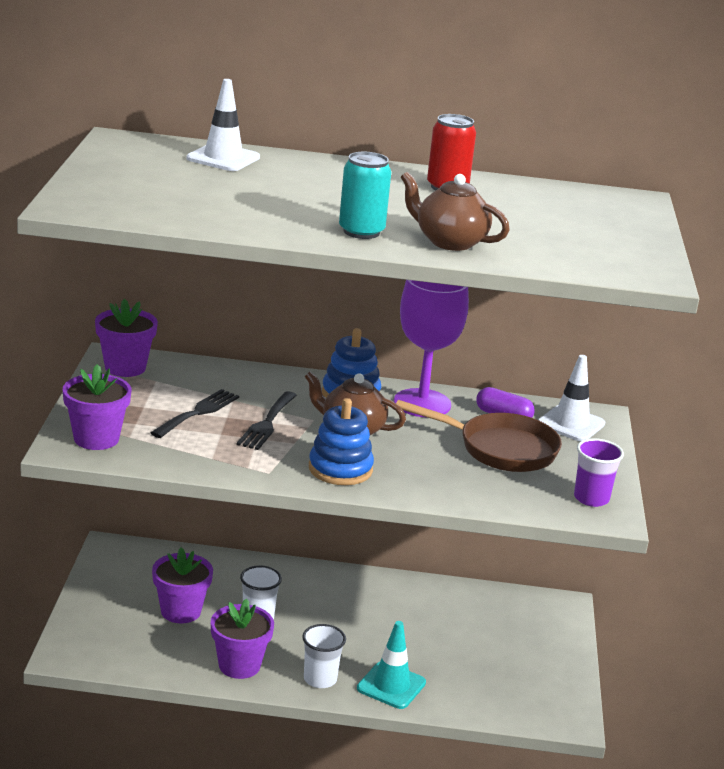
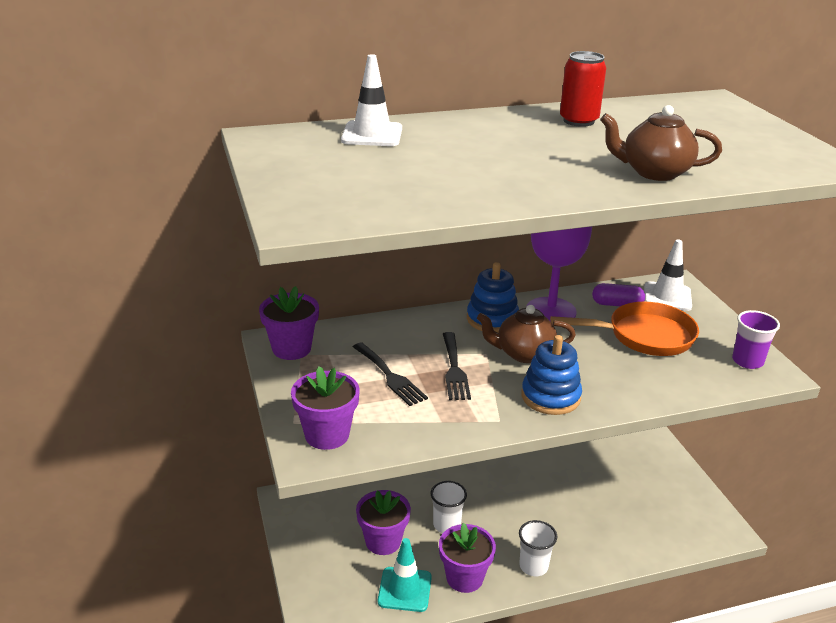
camera: 20 degrees left, 5 degrees up
black fork [151,389,239,438] -> black fork turned 135 degrees clockwise [353,342,428,406]
turquoise can [339,152,391,239] -> none
turquoise traffic cone [357,621,426,709] -> turquoise traffic cone moved to [378,538,432,612]
brown pan [396,400,562,472] -> orange pan [550,302,699,356]

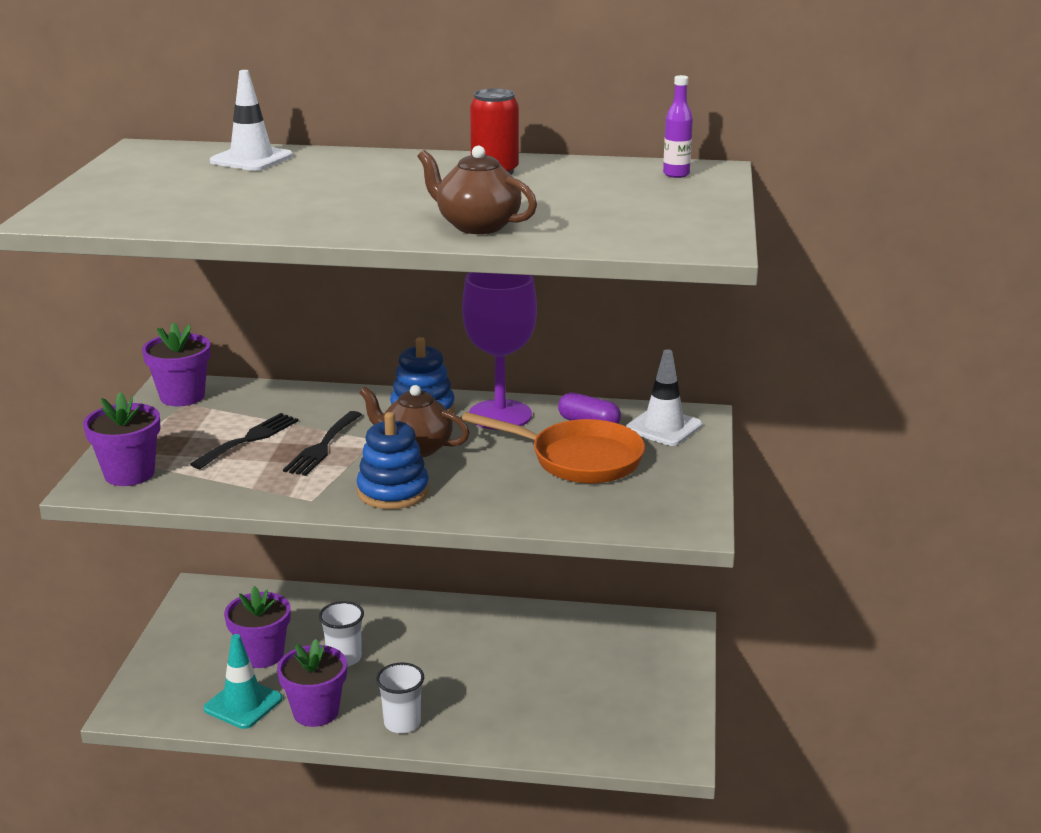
camera: 25 degrees right, 5 degrees down
black fork [353,342,428,406] -> black fork turned 135 degrees counterclockwise [190,413,299,469]
purple cup [732,310,780,369] -> none
none -> purple bottle [663,75,693,178]

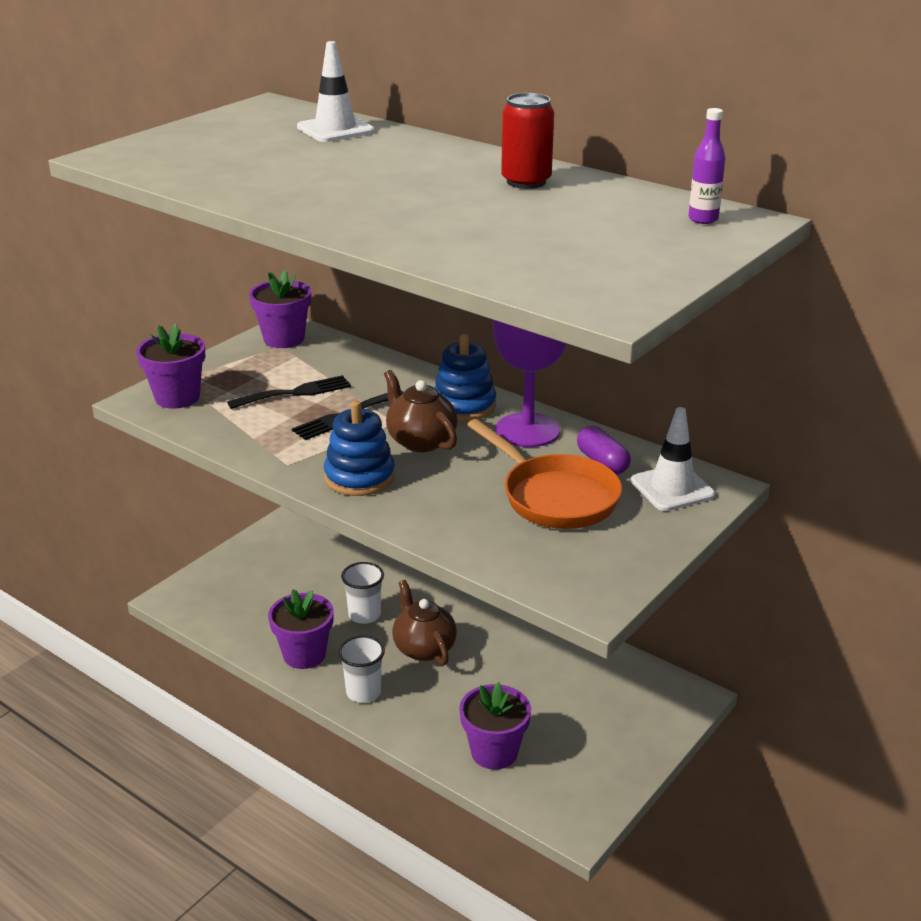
camera: 30 degrees right, 5 degrees up
turquoise traffic cone [204,634,282,729] -> none
purple flower pot [224,586,291,668] -> purple flower pot moved to [459,682,531,770]
brown teapot [417,146,537,234] -> brown teapot moved to [392,580,457,666]

